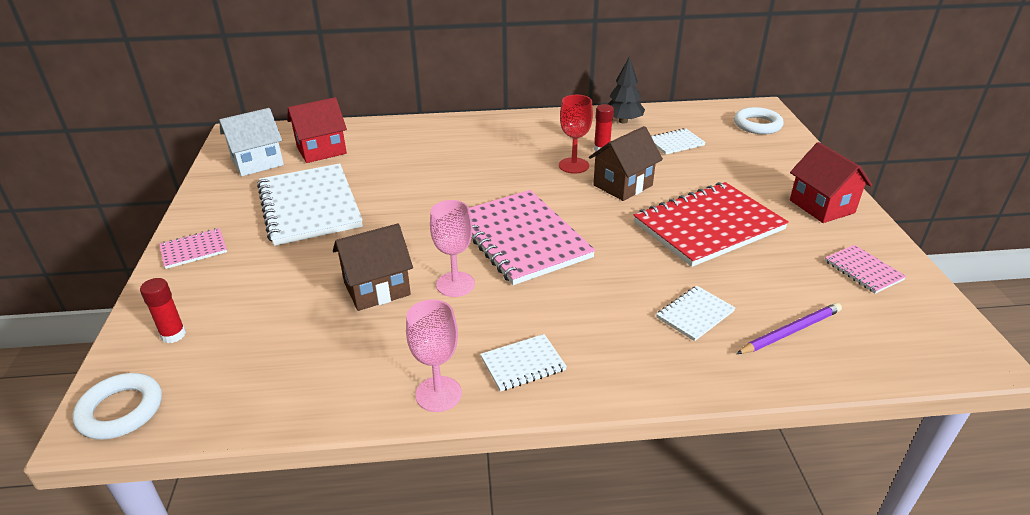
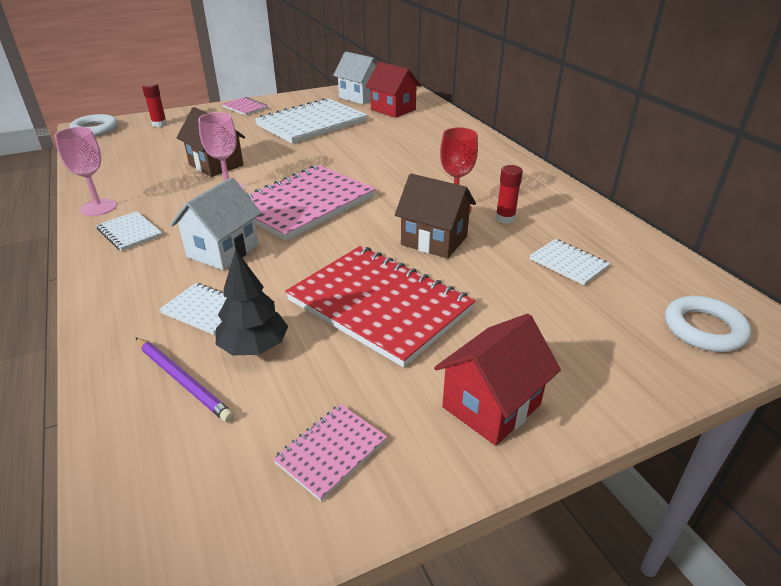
camera: 70 degrees right, 0 degrees up
black tree [608,57,645,124] -> black tree moved to [216,249,288,355]
none -> white house [170,177,261,270]

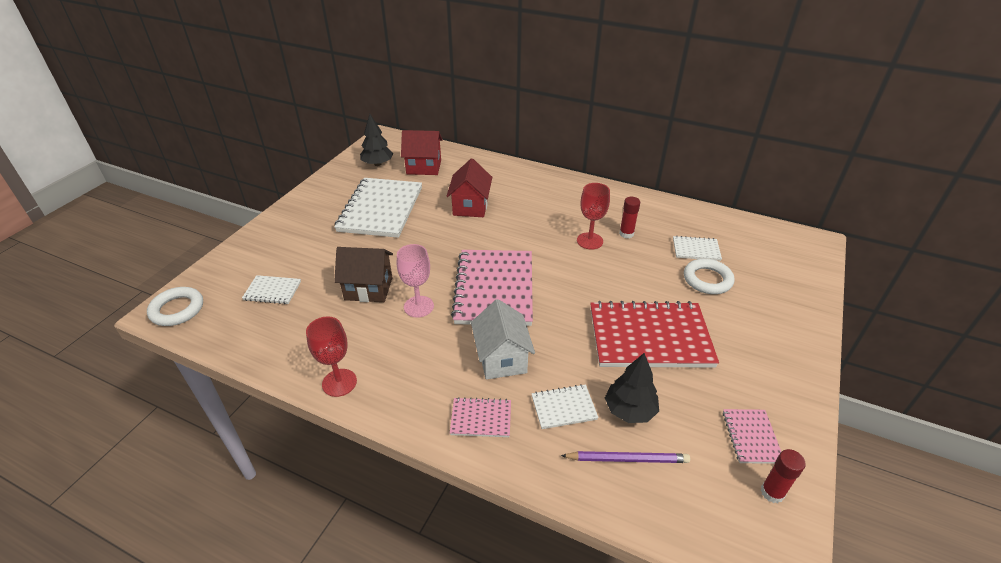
camera: 40 degrees left, 5 degrees up
pink goblet [54,127,117,216] -> red goblet [306,317,357,397]
white notebook [96,211,162,251] -> white notebook moved to [242,275,301,304]
red glue stick [142,82,167,127] -> red glue stick moved to [761,449,806,503]
pink notebook [222,97,268,116] -> pink notebook moved to [450,397,511,437]
white house [333,52,378,104] -> black tree [360,114,394,166]
brown house [395,174,476,259] -> none
red house [434,314,561,446] -> red house moved to [447,158,492,217]
white ring [665,296,751,352] -> white ring moved to [684,259,734,294]

